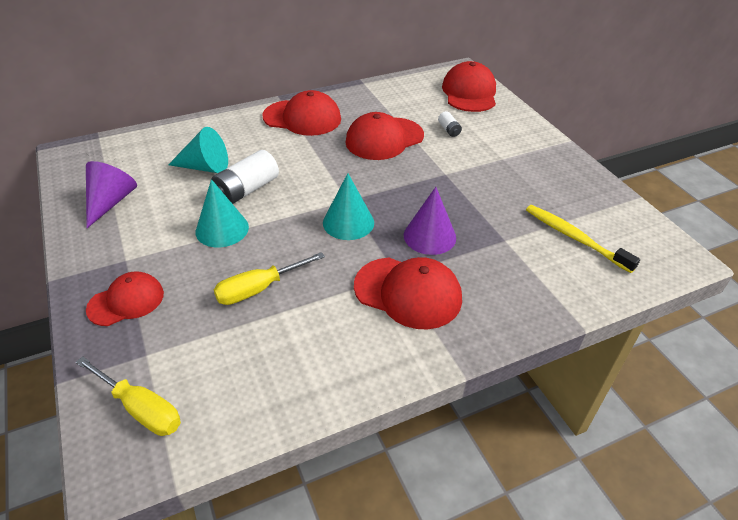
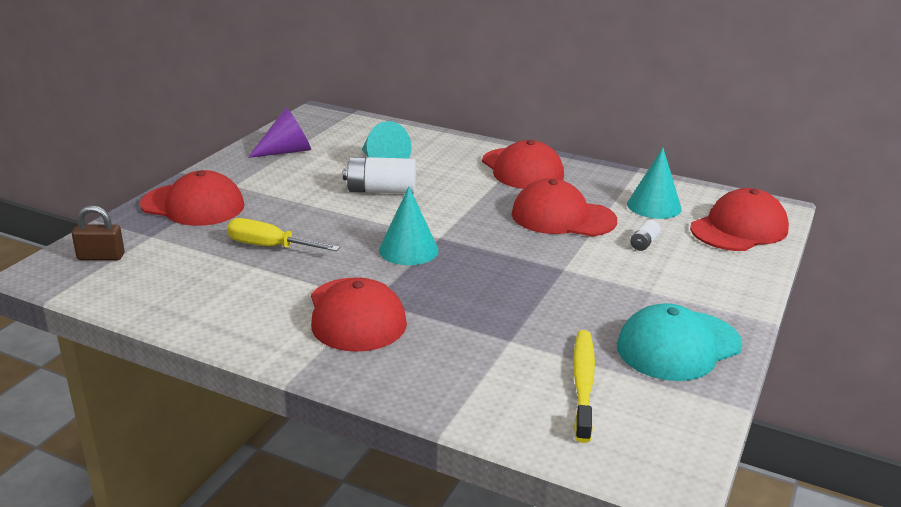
camera: 50 degrees right, 15 degrees down
yellow screwdriver [76,356,181,436] -> brown padlock [72,205,125,260]
red cap [86,271,164,326] -> red cap [140,170,245,226], size x1.52
turquoise cone [195,179,249,247] -> turquoise cone moved to [627,148,682,219]
purple cone [404,187,456,255] -> none
none -> turquoise cap [617,303,742,381]

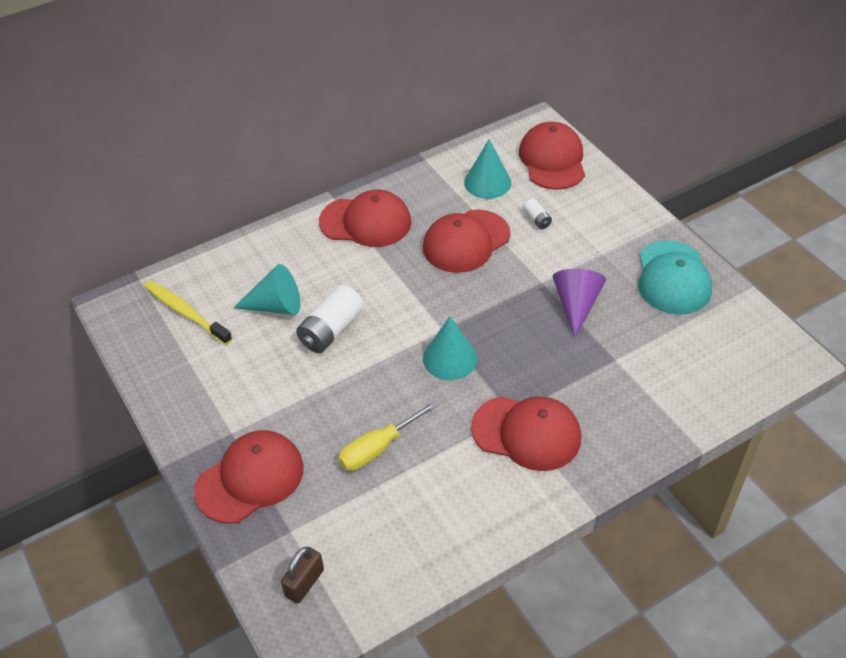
camera: 55 degrees left, 20 degrees up
purple cone [247,107,311,158] -> purple cone moved to [553,269,606,338]
yellow toothbrush [573,330,595,443] -> yellow toothbrush moved to [144,280,232,345]

